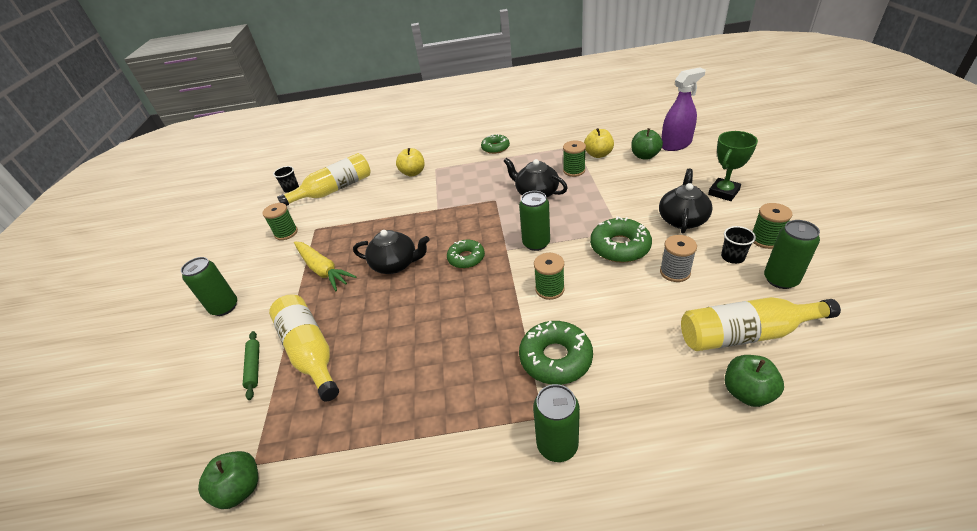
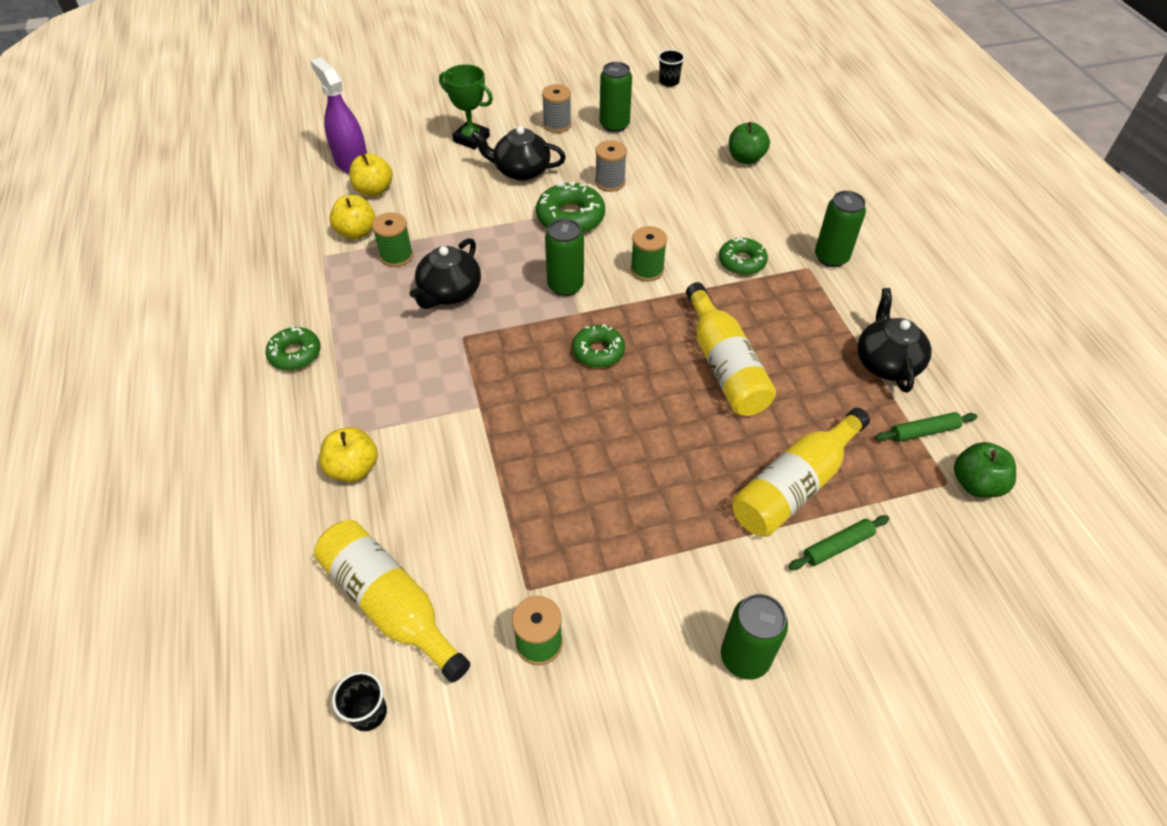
camera: 105 degrees left, 10 degrees up
yellow carrot [294,242,357,291] -> none
black teapot [353,230,430,274] -> black teapot moved to [857,288,932,393]
green donut [519,321,593,385] -> green donut [719,238,768,275], size x0.66
green apple [631,128,663,160] -> yellow apple [349,153,393,196]
yellow bottle [681,297,841,351] -> yellow bottle moved to [686,282,776,416]
black cup [721,226,756,264] -> black cup moved to [658,50,685,87]
green spool [753,203,793,249] -> grey spool [542,84,572,133]
none -> green rolling pin [875,412,978,442]

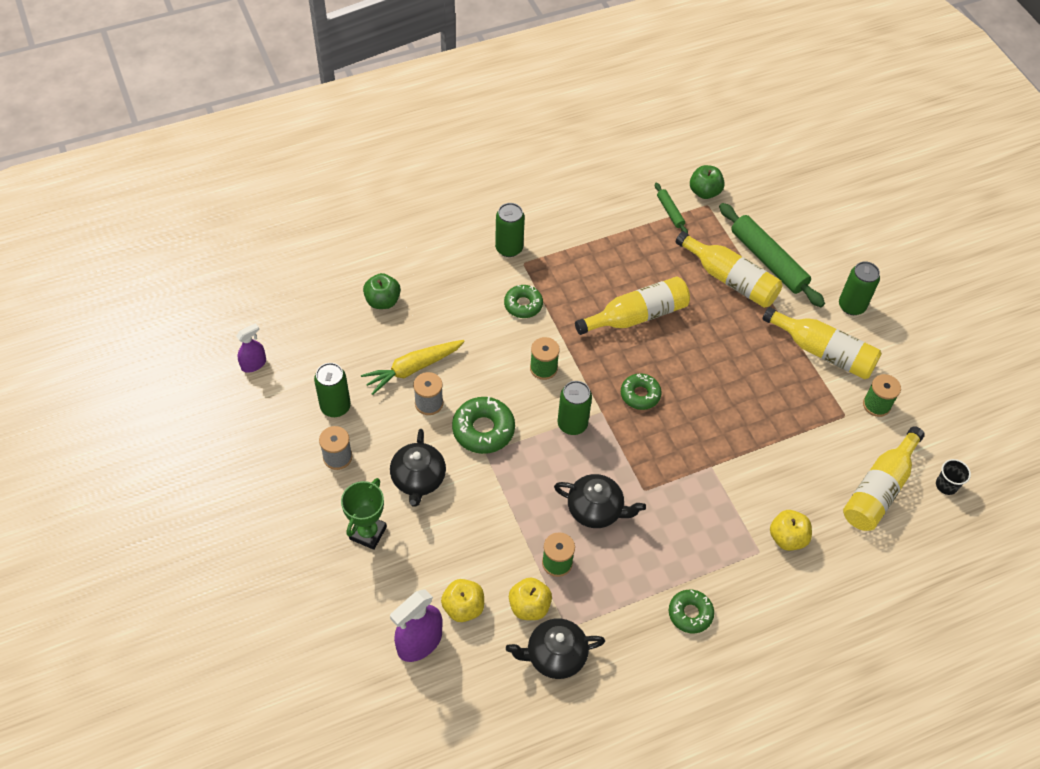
camera: 100 degrees left, 5 degrees up
black cup [658,50,685,87] -> purple spray bottle [236,323,266,373]
green rolling pin [789,515,889,570] -> green rolling pin [719,203,825,307], size x2.09
black teapot [857,288,932,393] -> black teapot moved to [506,618,605,679]
none -> yellow carrot [361,340,465,395]
none -> yellow bottle [762,307,882,379]

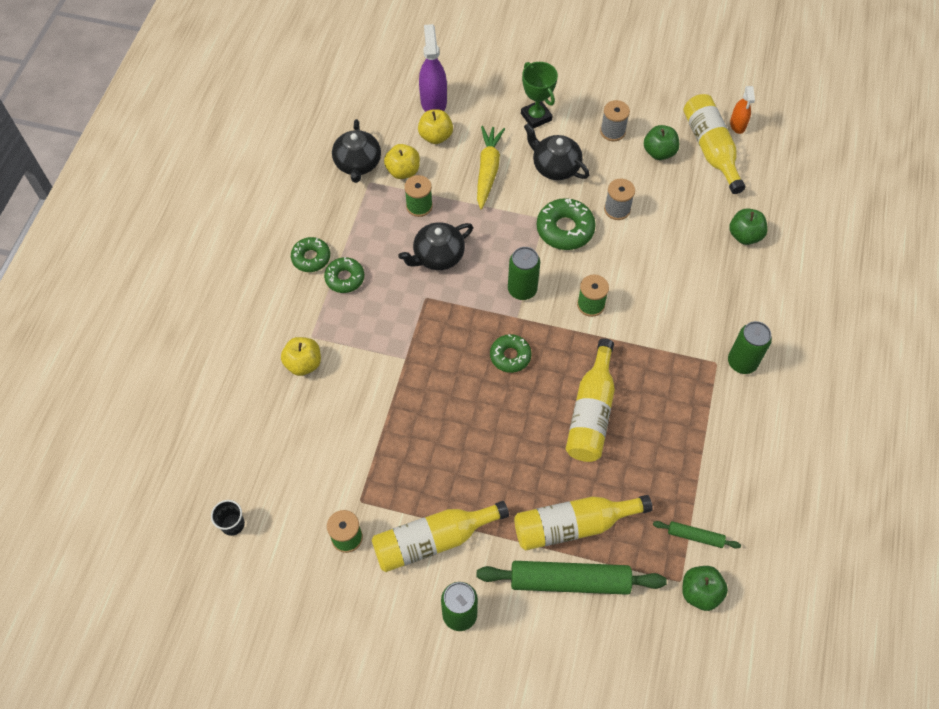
camera: 130 degrees right, 5 degrees up
purple spray bottle [236,323,266,373] -> orange spray bottle [730,86,755,134]
green can [314,363,351,417] -> green apple [644,125,679,160]
yellow carrot [361,340,465,395] -> yellow carrot moved to [477,126,505,209]
green donut [504,285,543,318] -> green donut moved to [324,257,364,293]
black teapot [506,618,605,679] -> black teapot turned 150 degrees clockwise [332,119,381,183]
yellow bottle [843,426,925,531] -> yellow bottle moved to [683,94,746,194]

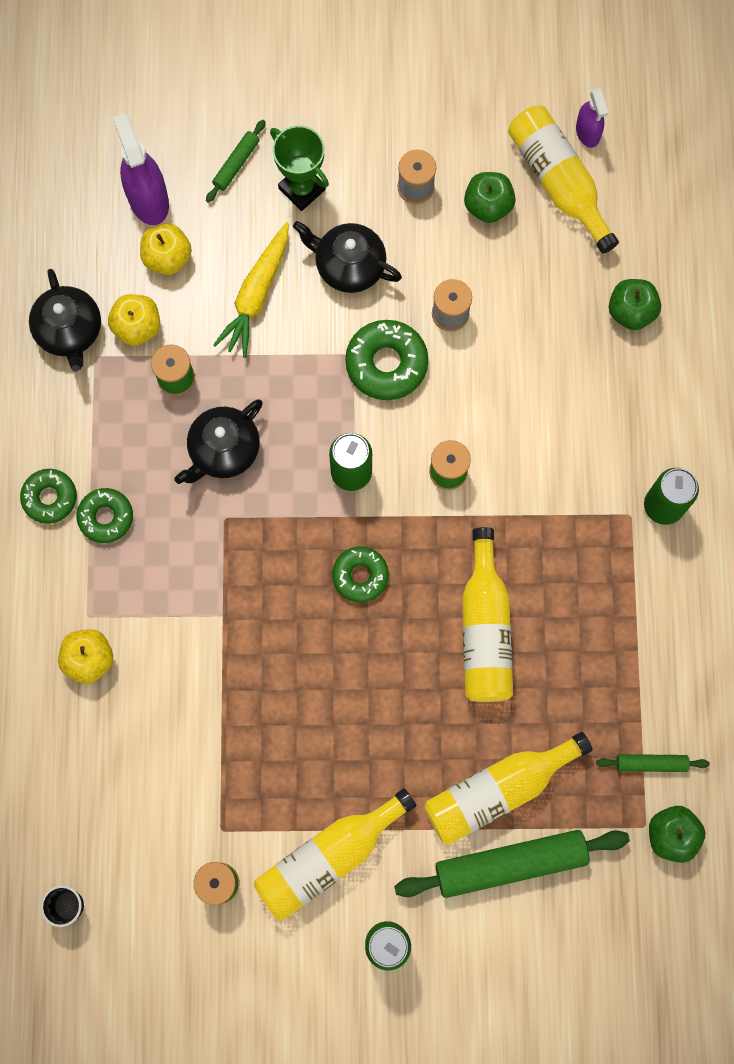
camera: 15 degrees left, 15 degrees up
yellow carrot [477,126,505,209] -> yellow carrot turned 150 degrees counterclockwise [213,222,289,358]
orange spray bottle [730,86,755,134] -> purple spray bottle [576,88,608,148]
none -> green rolling pin [206,120,266,203]

